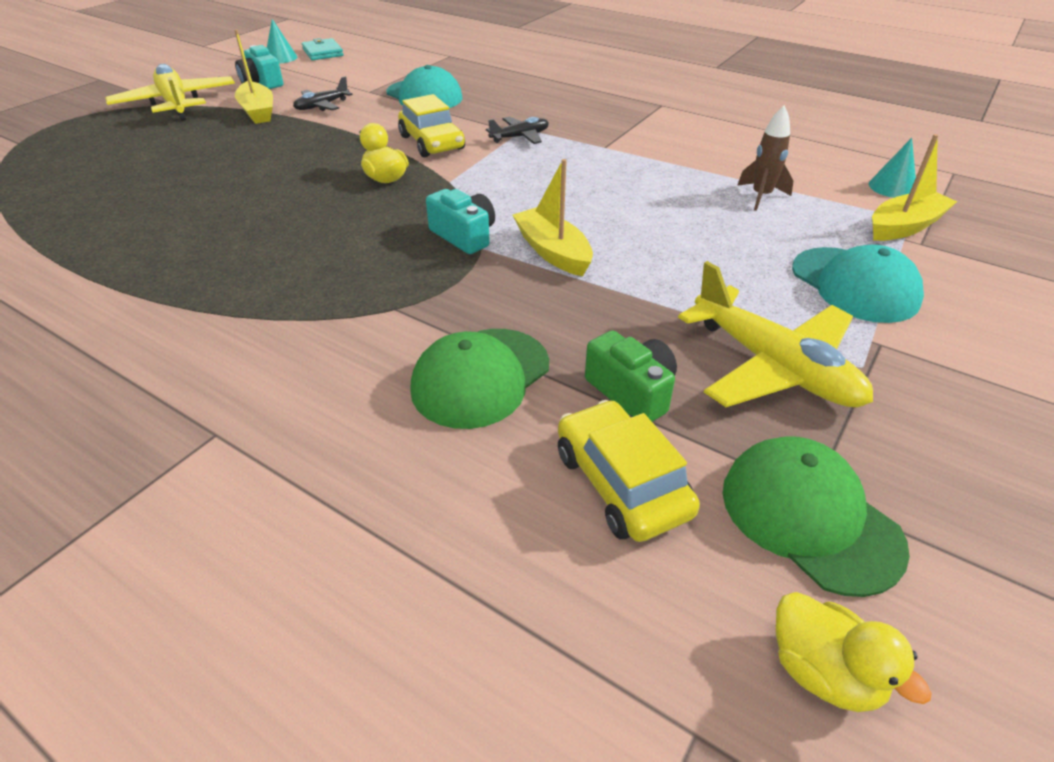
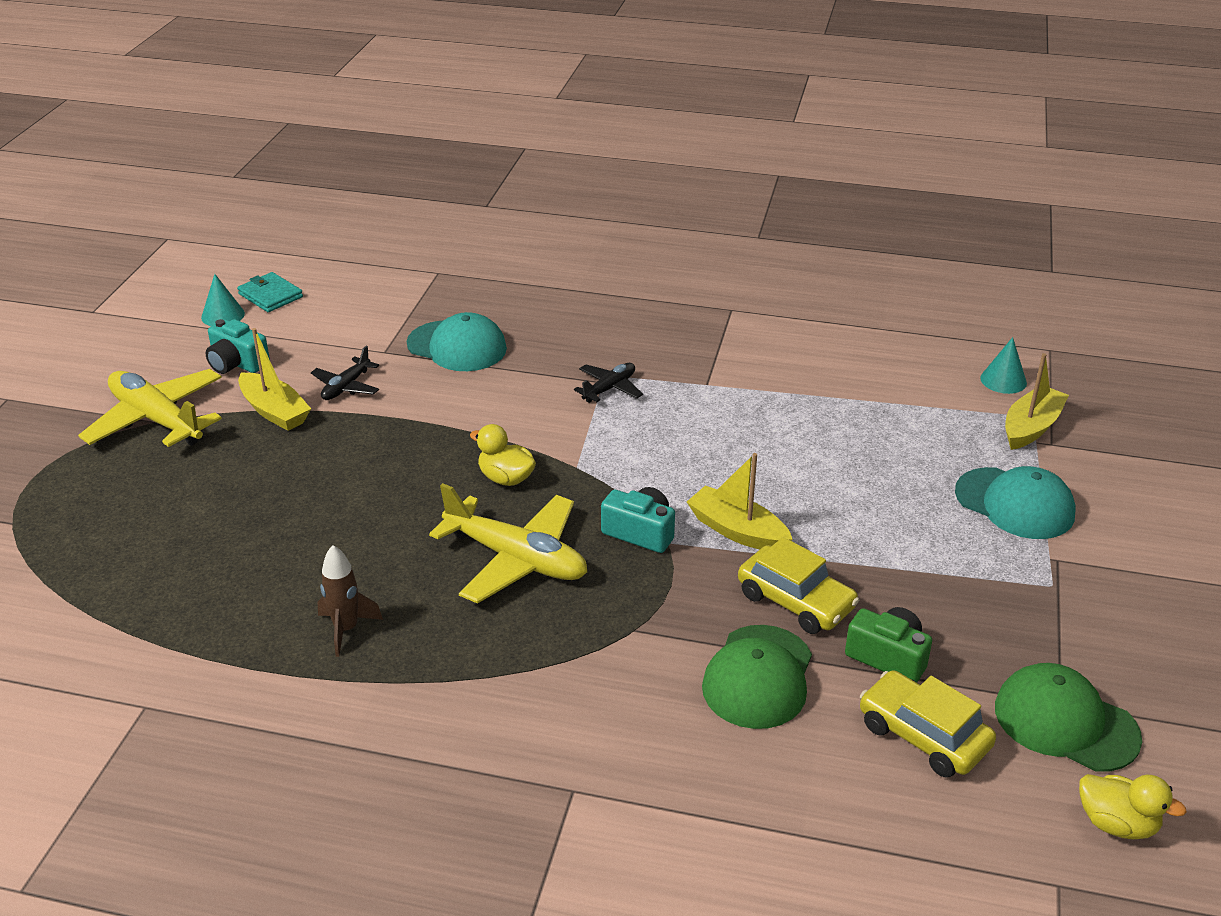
camera: 20 degrees left, 5 degrees down
yellow car [398,94,465,157] -> yellow car moved to [738,537,859,634]
yellow plane [678,261,873,407] -> yellow plane moved to [429,483,587,604]
brown rocket [737,105,793,211] -> brown rocket moved to [317,545,383,657]

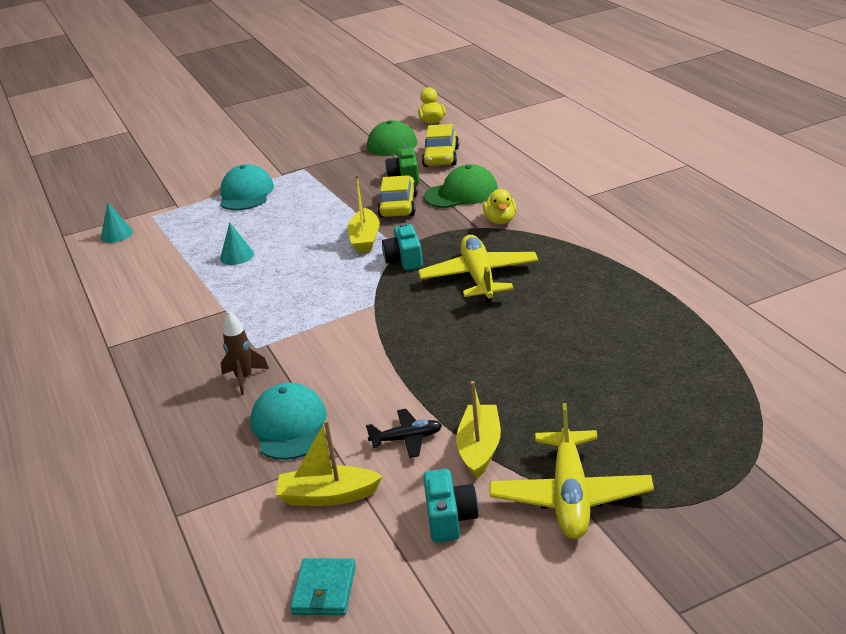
camera: 125 degrees left, 5 degrees down
turquoise cone [201,274,245,326] -> turquoise cone moved to [220,222,254,265]
brown rocket [317,545,383,657] -> brown rocket moved to [221,311,269,395]
yellow duck [470,424,536,486] -> yellow duck moved to [483,189,516,224]
black plane [574,363,643,403] -> none
yellow boat [1005,353,1069,450] -> yellow boat moved to [276,420,383,506]

